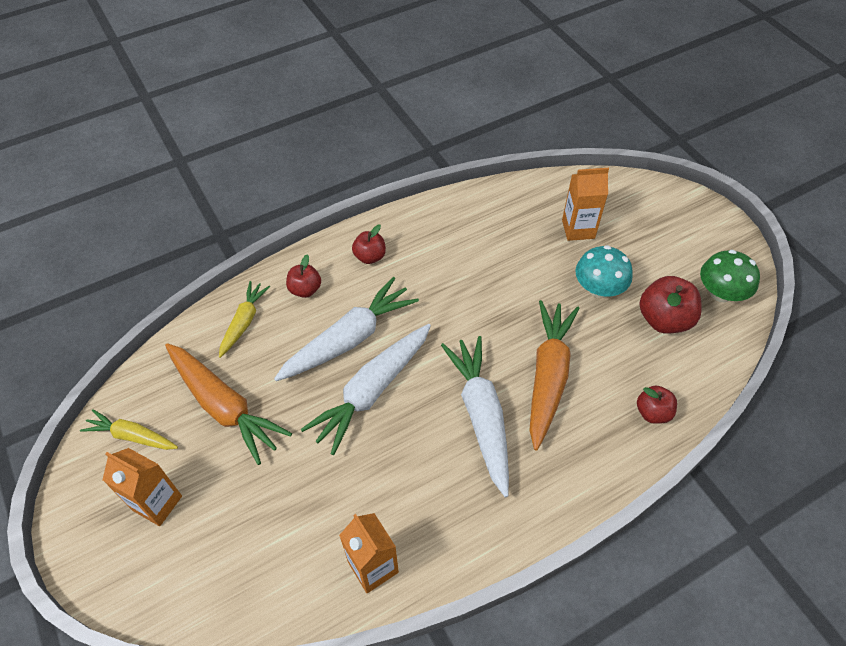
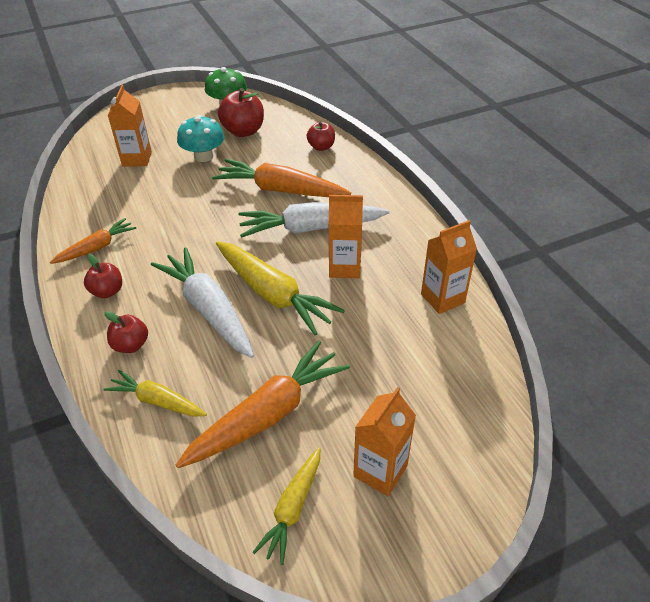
camera: 85 degrees left, 10 degrees down
white carrot [301,324,431,455] -> yellow carrot [216,241,345,335]
none -> orange carrot [50,218,136,264]
none -> orange carton [329,195,363,278]

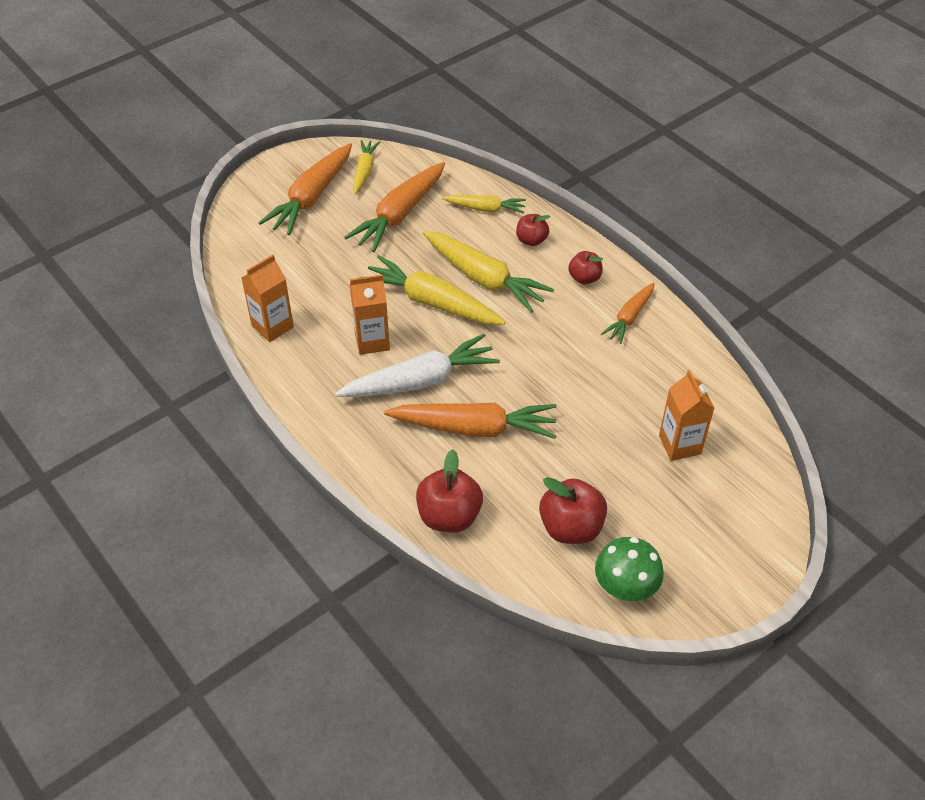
camera: 165 degrees right, 5 degrees up
white carrot [151,247,254,358] -> yellow carrot [422,231,554,313]
turquoise mushroom [177,115,224,162] -> none
red apple [307,121,335,151] -> red apple [416,449,483,532], size x1.64
orange carton [353,387,416,496] -> orange carrot [259,143,352,235]

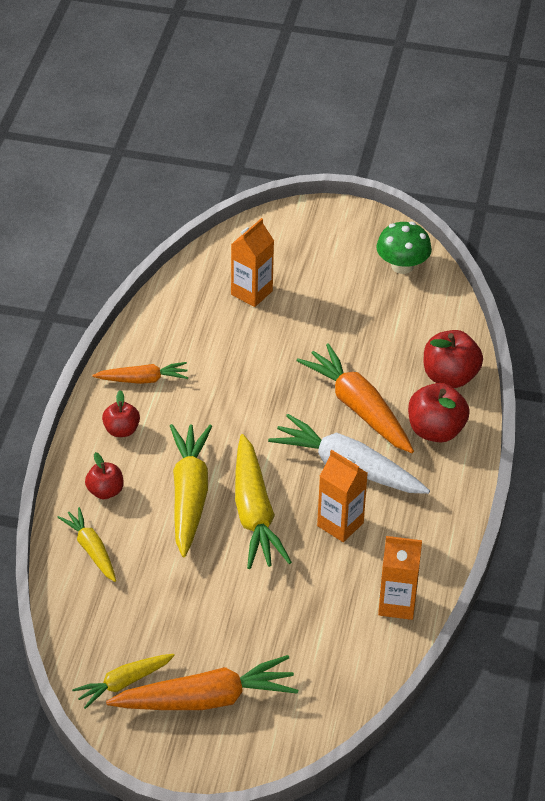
camera: 130 degrees left, 5 degrees down
orange carrot [344,162,445,252] -> none
red apple [539,477,607,544] -> red apple moved to [408,383,470,443]

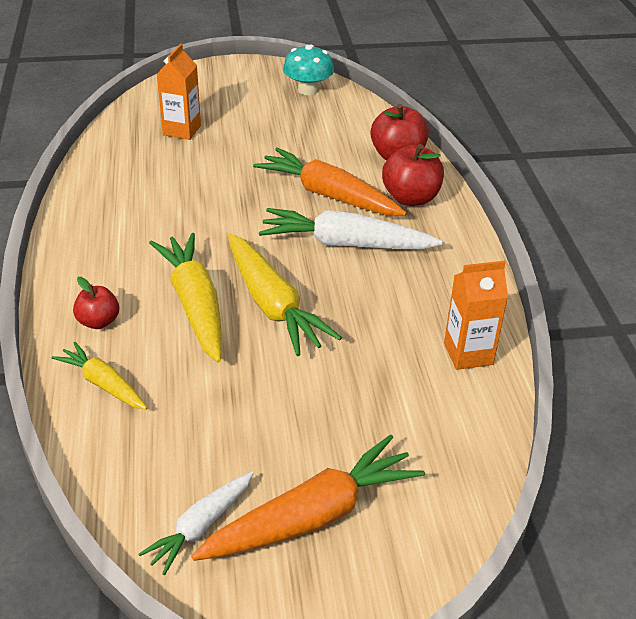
camera: 20 degrees left, 5 degrees down
yellow carrot [72,654,175,709] -> white carrot [139,472,254,575]
orange carrot [92,362,188,384] -> none
red apple [102,390,140,437] -> none
orange carton [317,450,368,542] -> none
green mushroom [376,222,432,274] -> turquoise mushroom [283,44,334,95]

